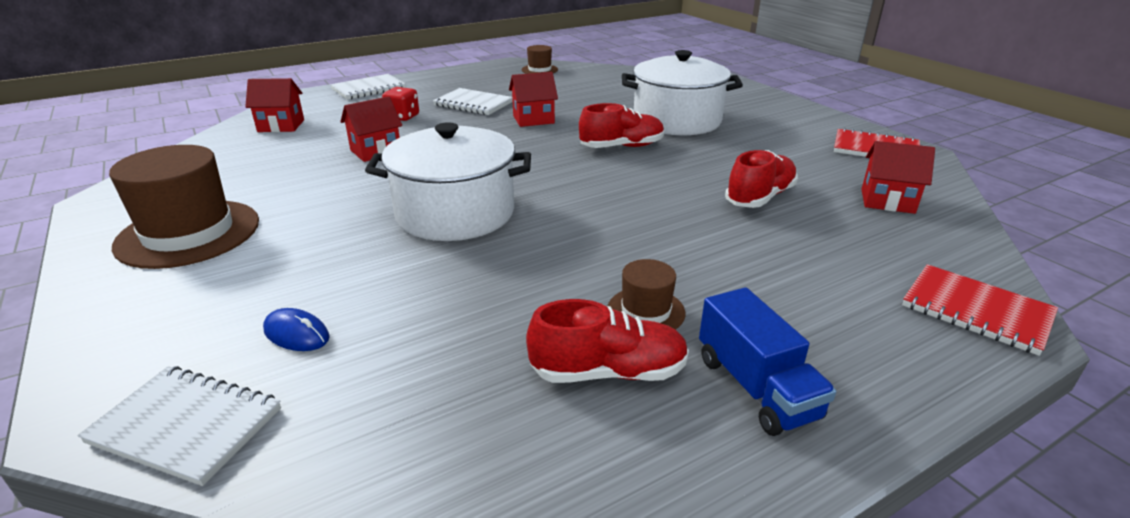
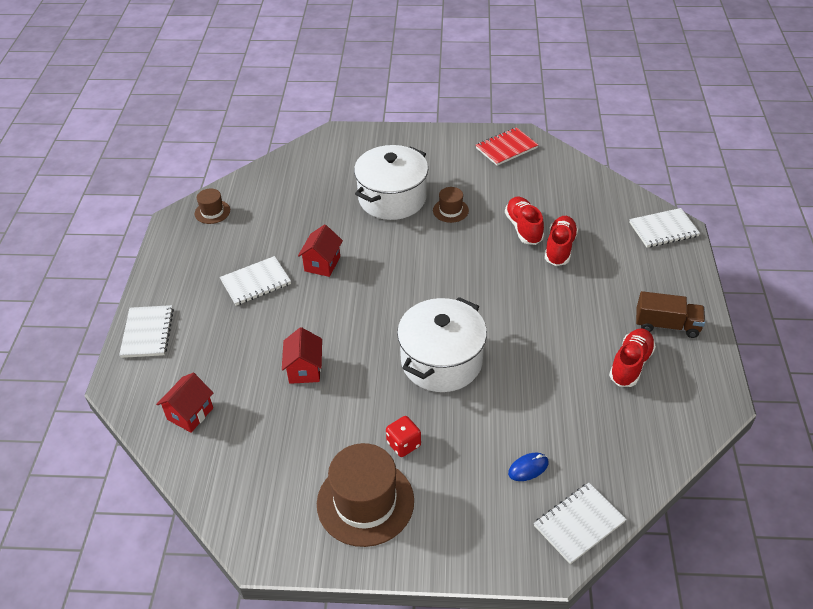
camera: 55 degrees left, 15 degrees up
red dice [382,87,419,121] -> red dice moved to [386,416,421,457]
red shoe [579,103,664,148] -> red shoe moved to [545,216,578,266]
brown hat [607,259,685,330] -> brown hat moved to [433,187,469,223]
blue truck [699,287,836,436] -> brown truck [636,291,705,338]
red house [861,141,935,214] -> none
red notebook [902,264,1058,356] -> white notebook [629,208,700,248]

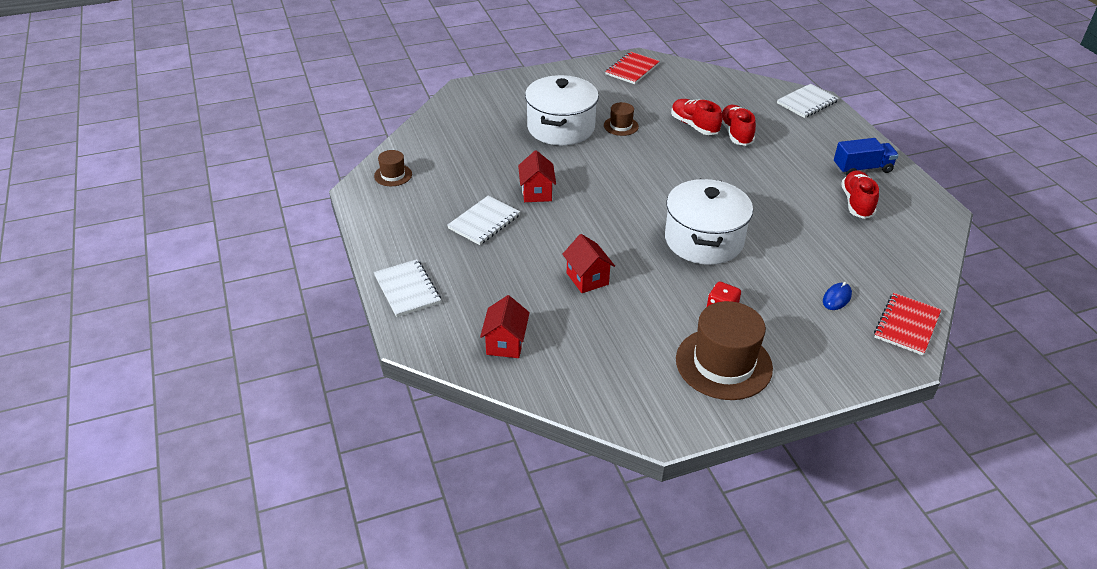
camera: 25 degrees left, 5 degrees down
white notebook [534,483,627,564] -> red notebook [874,293,941,355]
brown truck [636,291,705,338] -> blue truck [834,138,899,176]

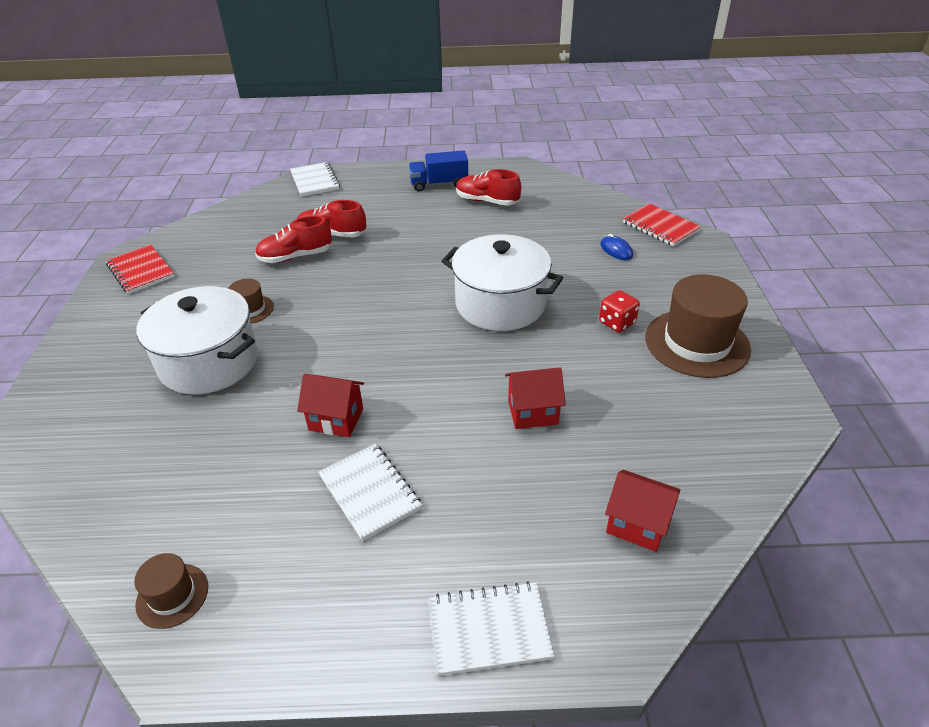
camera: 70 degrees left, 0 degrees up
blue truck [834,138,899,176] -> blue truck turned 105 degrees counterclockwise [409,150,468,192]

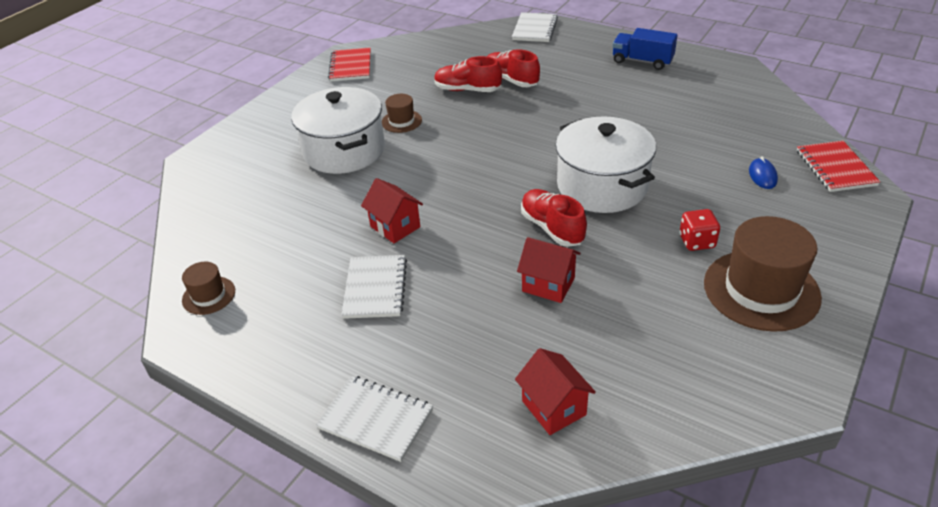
camera: 35 degrees right, 0 degrees up
red shoe [456,169,521,206] -> red shoe moved to [521,189,587,247]

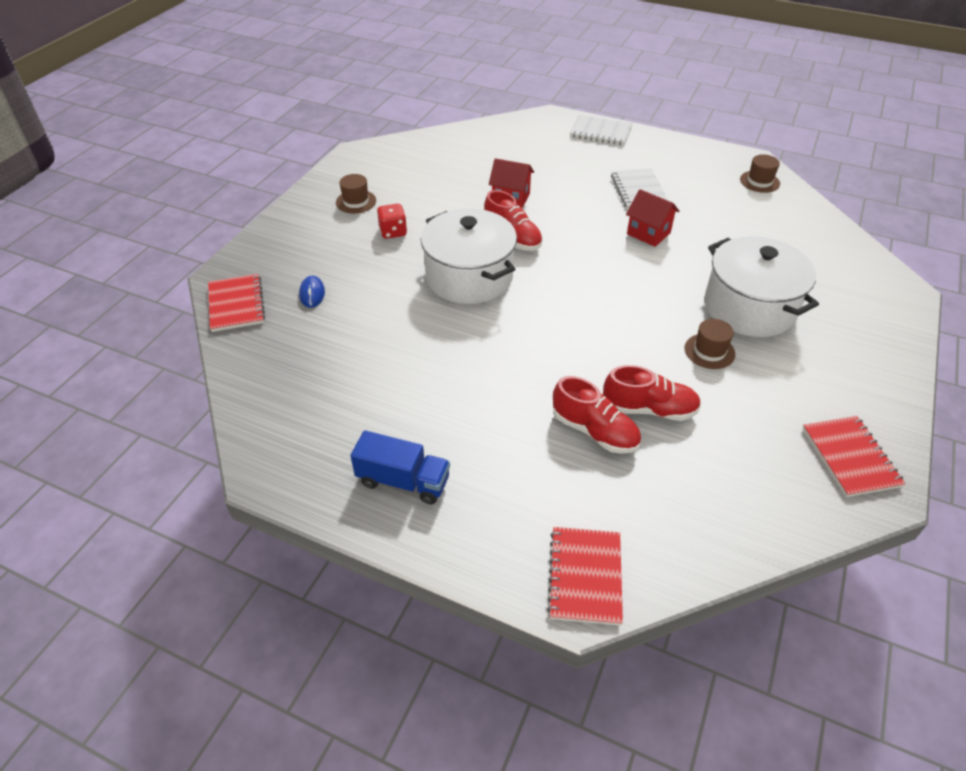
camera: 170 degrees right, 5 degrees up
white notebook [512,12,558,42] -> red notebook [547,527,623,626]
red house [515,348,596,435] -> none
brown hat [704,216,822,332] -> brown hat [336,174,376,213], size x0.49

